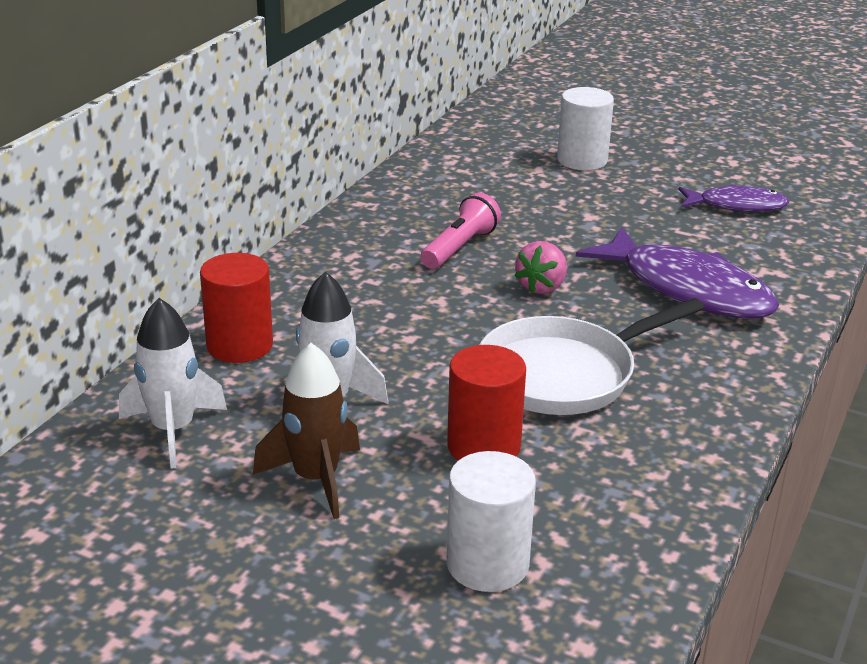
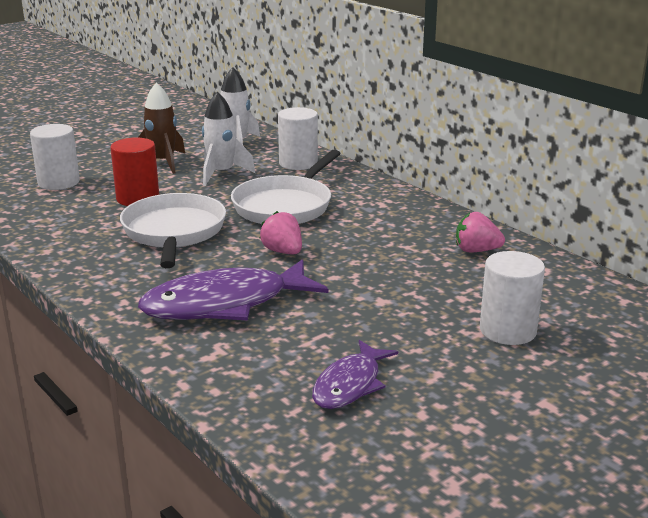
camera: 115 degrees right, 5 degrees down
red cylinder [200,253,273,363] -> white cylinder [278,107,318,170]
pink flashlight [421,192,501,269] -> none
none -> white pan [231,150,341,224]
none -> pink strawberry [456,212,505,253]

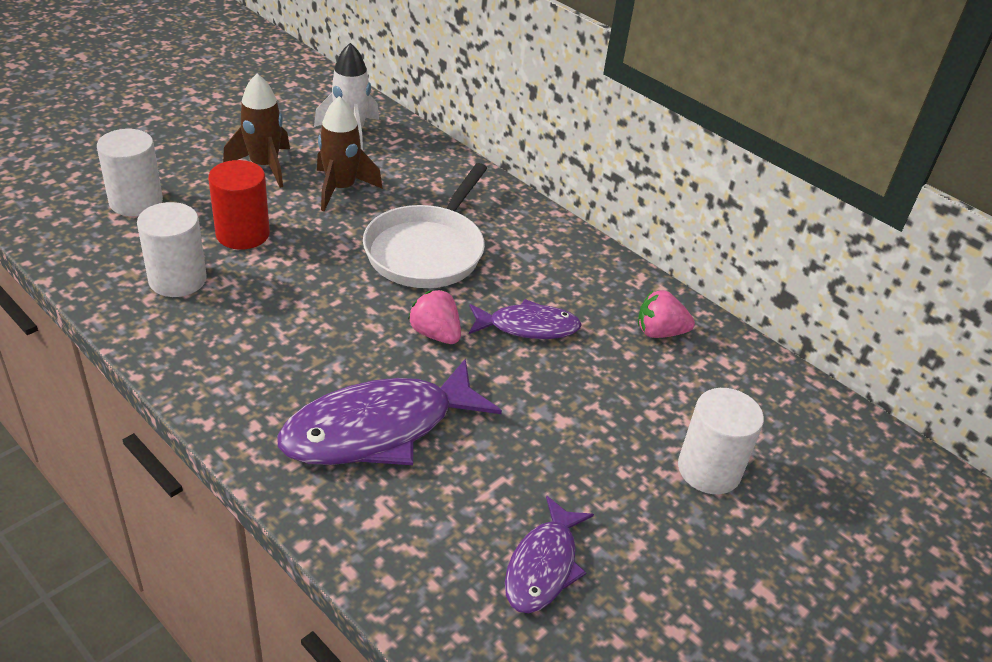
camera: 10 degrees left, 15 degrees up
white pan [120,193,226,268] -> none
white rocket [202,92,255,186] -> brown rocket [317,96,383,211]
white cylinder [278,107,318,170] -> white cylinder moved to [137,202,207,297]
none -> purple fish [469,299,582,339]

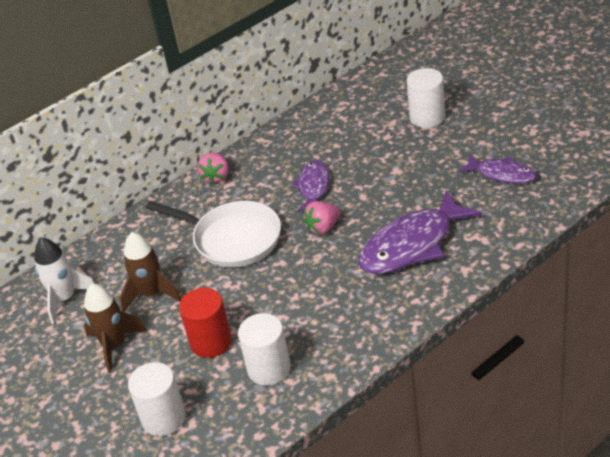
camera: 75 degrees left, 0 degrees up
purple fish [277,358,502,465] -> purple fish turned 75 degrees clockwise [358,190,482,274]
pink strawberry [638,290,695,338] -> pink strawberry moved to [197,153,229,184]

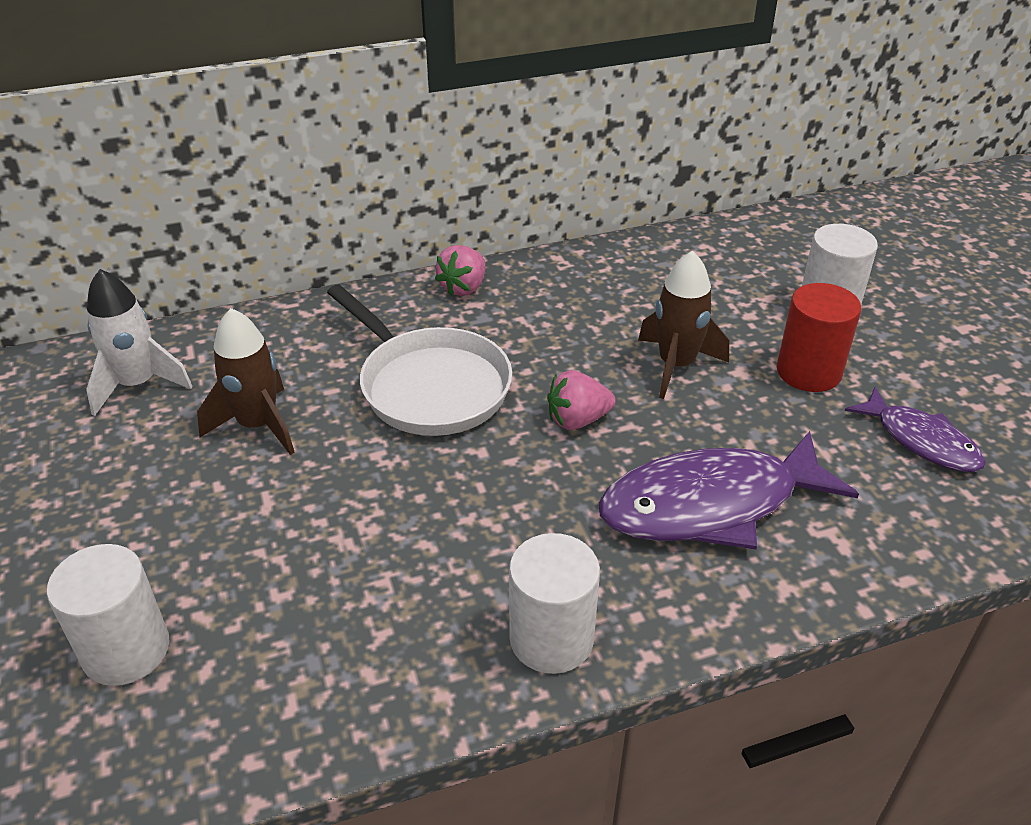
camera: 15 degrees right, 0 degrees up
brown rocket [84,283,147,373] -> brown rocket moved to [638,251,729,399]
red cylinder [179,288,232,358] -> red cylinder moved to [777,283,861,392]
white cylinder [238,313,291,386] -> white cylinder moved to [509,533,600,674]
purple fish [291,160,330,212] -> none

